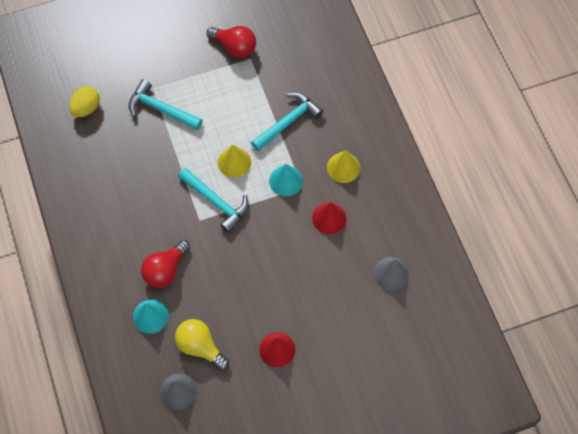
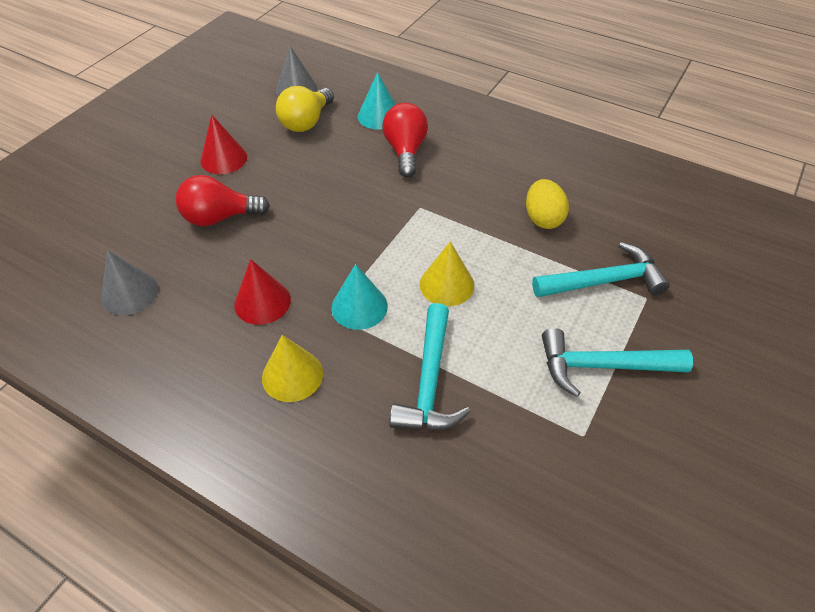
camera: 140 degrees right, 15 degrees down
yellow egg [69,86,100,117] -> yellow egg moved to [526,179,569,229]
yellow light bulb [175,319,229,371] -> yellow light bulb turned 120 degrees clockwise [276,86,334,132]
turquoise hammer [178,168,249,233] -> turquoise hammer moved to [542,328,693,397]
red light bulb [206,26,256,58] -> red light bulb moved to [176,175,270,226]

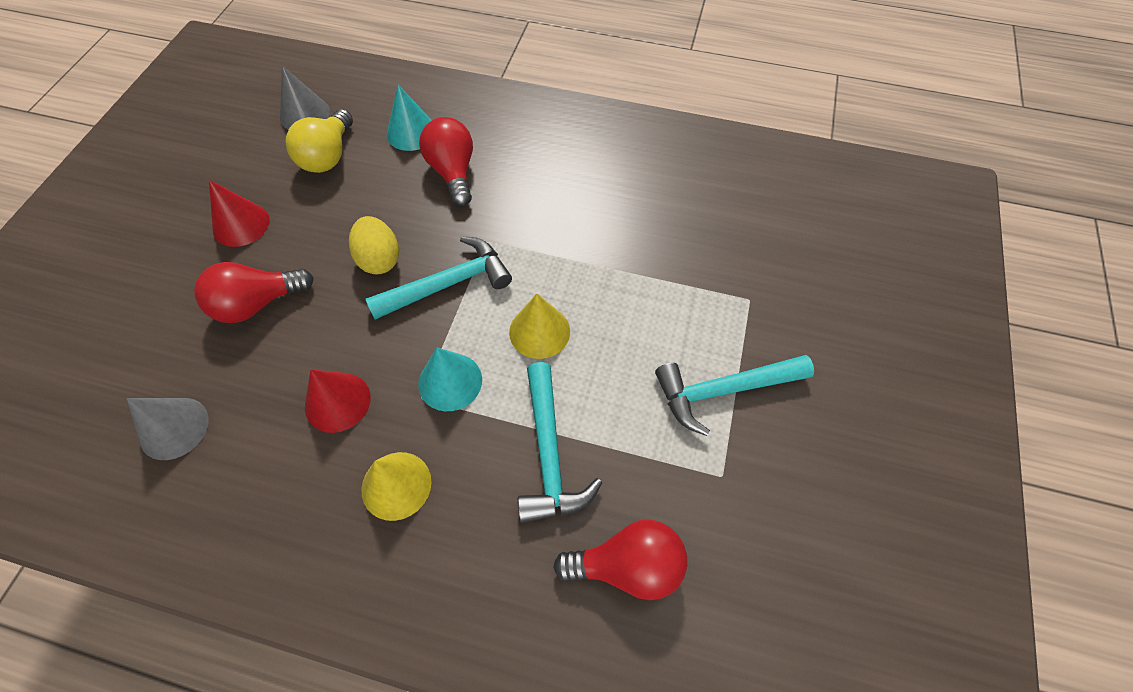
camera: 15 degrees left, 10 degrees up
yellow egg [526,179,569,229] -> yellow egg moved to [349,216,399,275]
turquoise hammer [532,242,670,297] -> turquoise hammer moved to [366,236,512,320]
none -> red light bulb [553,520,687,600]

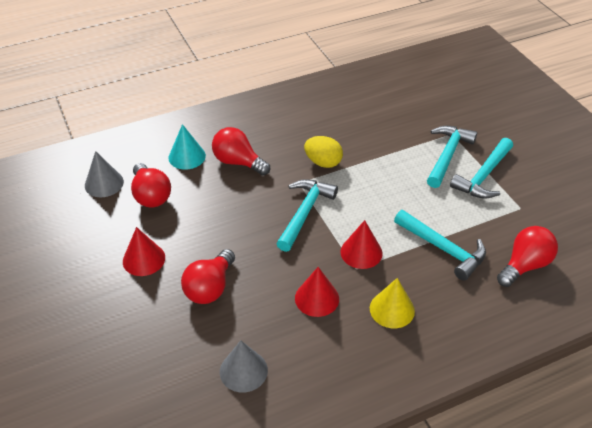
camera: 40 degrees left, 15 degrees down
yellow light bulb [285,109,353,173] -> red light bulb [131,163,171,208]
yellow egg [349,216,399,275] -> yellow egg moved to [304,136,343,168]
turquoise cone [418,348,482,411] -> red cone [340,220,383,269]
yellow cone [509,294,570,359] -> none
none -> turquoise hammer [427,126,477,188]

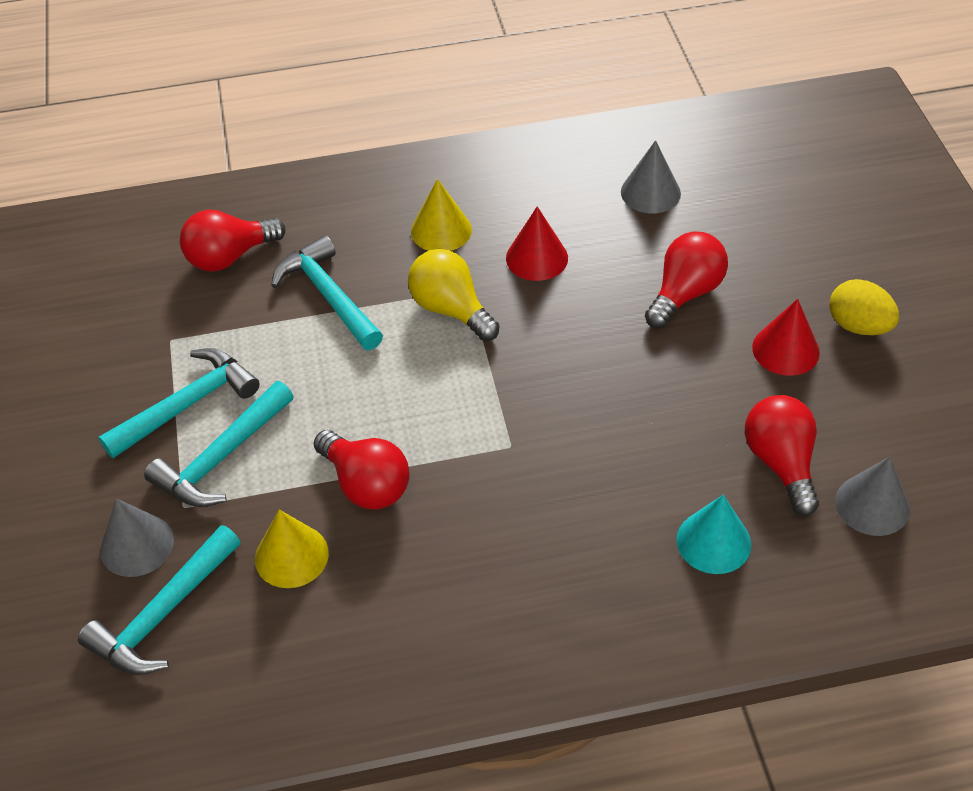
camera: 165 degrees left, 5 degrees up
red light bulb [212,127,270,175] -> red light bulb moved to [314,430,409,510]
turquoise hammer [277,179,338,252] -> turquoise hammer moved to [78,525,241,675]
yellow egg [304,136,343,168] -> yellow egg moved to [829,279,899,335]
red cone [340,220,383,269] -> yellow light bulb [408,249,500,341]
none -> grey cone [100,499,174,577]
none -> yellow cone [255,509,329,588]

